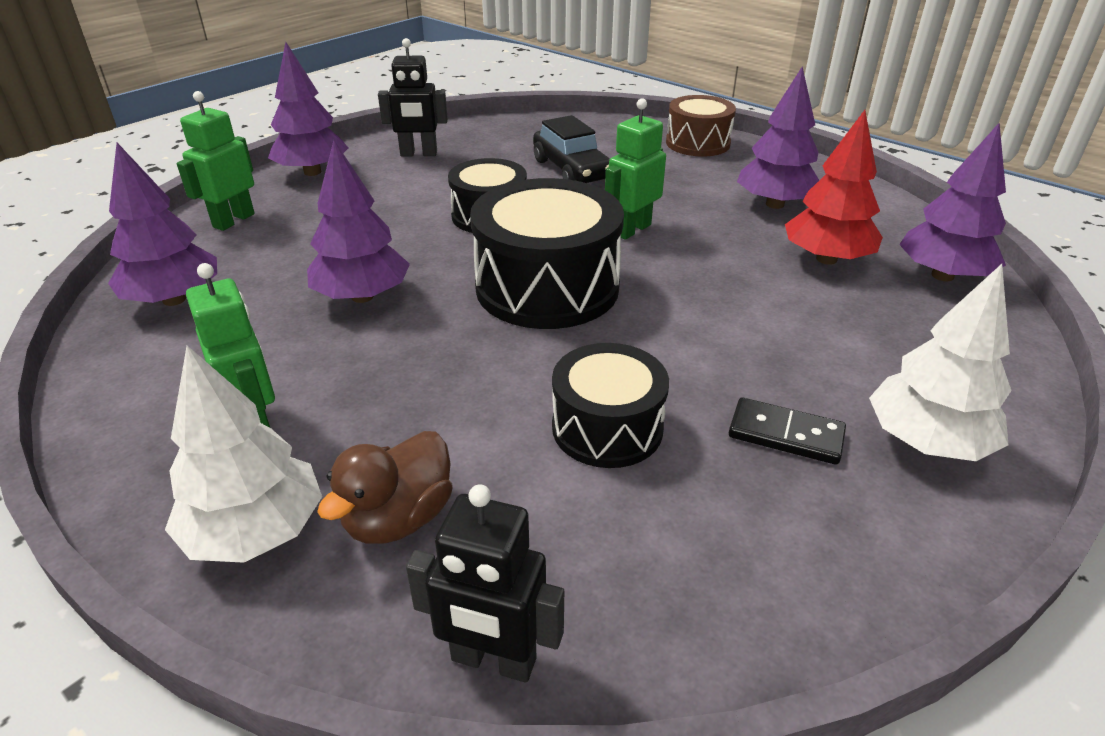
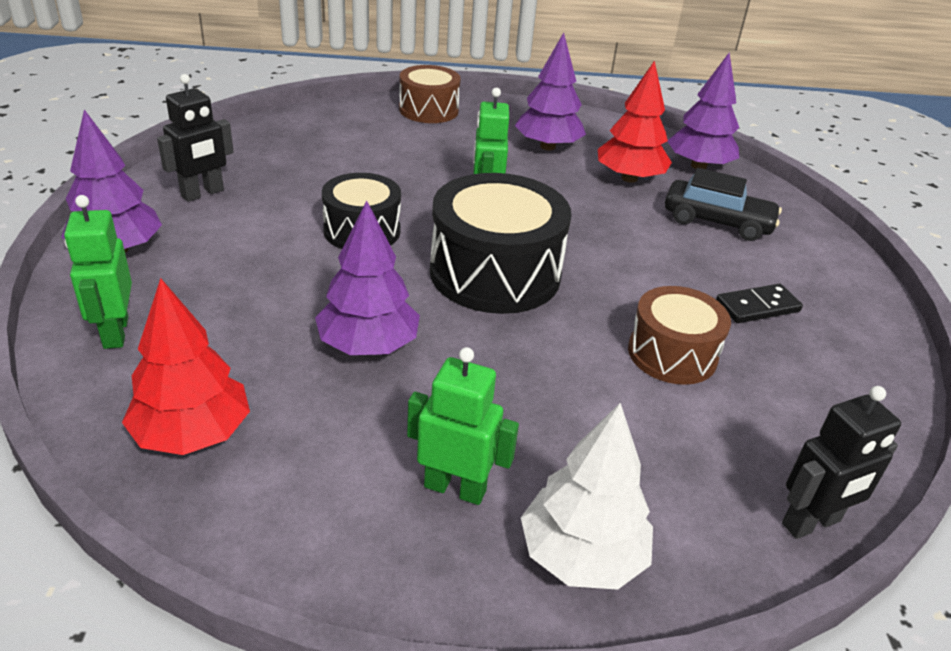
camera: 45 degrees left, 0 degrees up
purple tree [108,143,217,306] -> red tree [122,278,250,455]
brown duck [317,431,453,544] -> none
black car [533,115,610,183] -> black car moved to [665,168,782,241]
black drum [552,343,669,468] -> brown drum [628,286,731,385]
white tree [869,264,1012,461] -> none

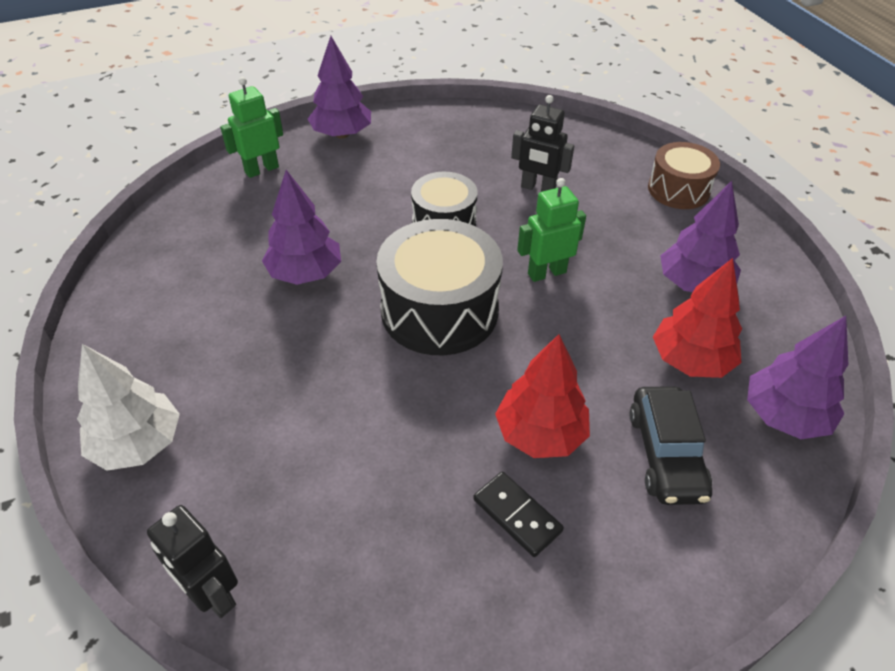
camera: 70 degrees right, 10 degrees up
red tree [122,278,250,455] -> red tree moved to [495,334,590,458]
black robot [157,74,234,202] -> black robot moved to [511,95,574,192]
green robot [407,347,519,505] -> none
brown drum [628,286,731,385] -> none

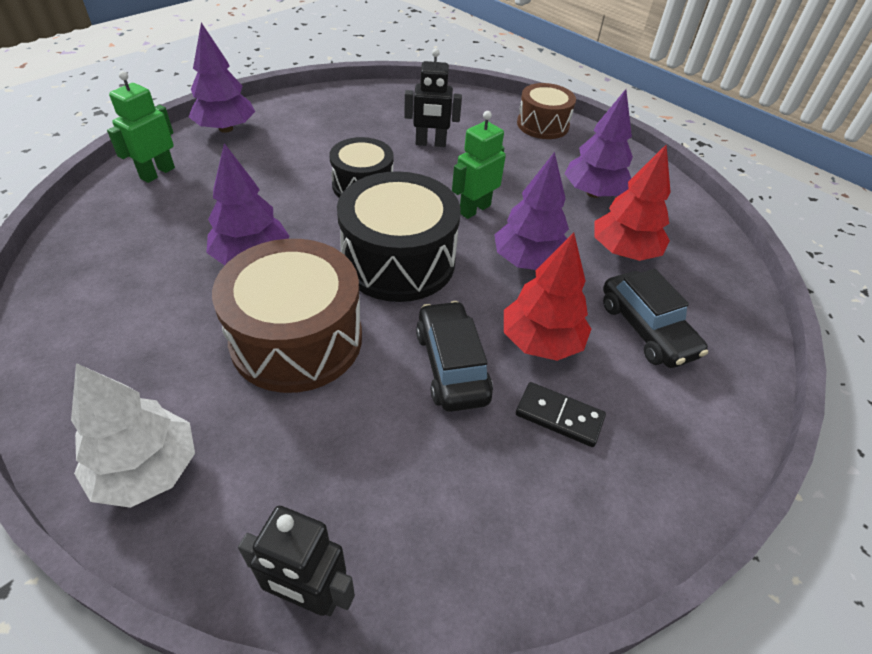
camera: 25 degrees left, 0 degrees up
purple tree [747,316,848,439] -> purple tree moved to [494,152,569,270]
none -> brown drum [212,239,362,393]
none -> black car [416,301,493,412]

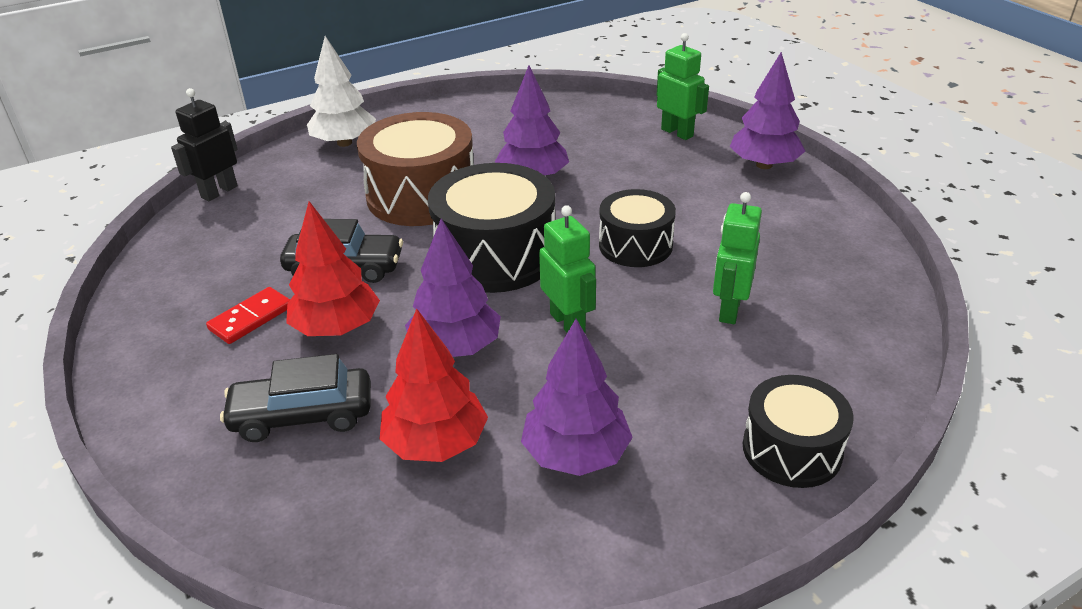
camera: 110 degrees right, 10 degrees down
black robot [404,49,462,147] -> green robot [713,192,762,324]
black domino [516,382,606,447] -> red domino [206,287,290,344]
brown drum [517,83,576,139] -> black drum [743,375,854,488]

